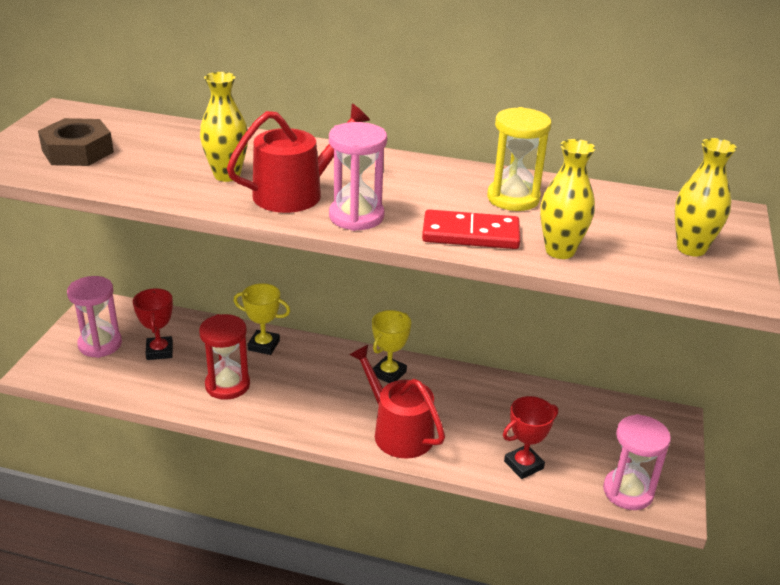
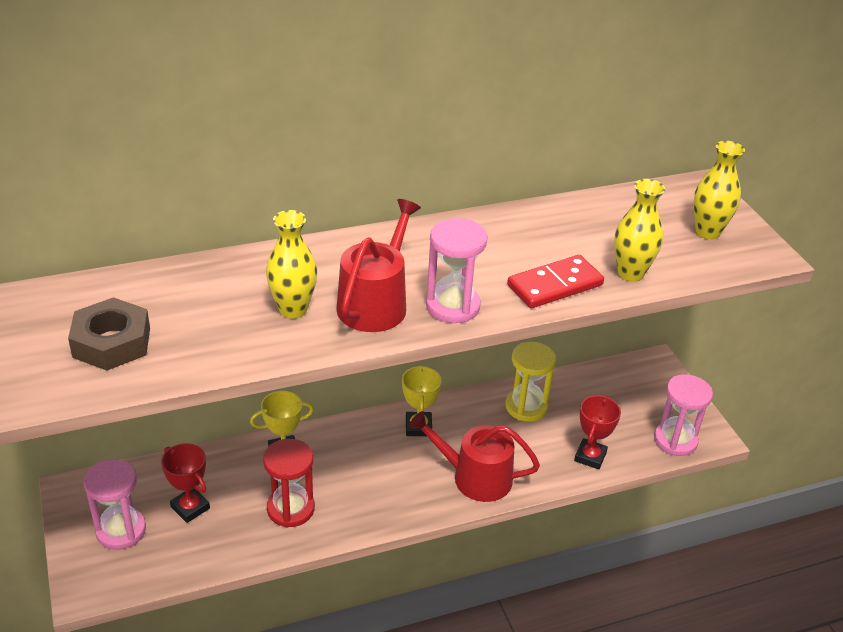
camera: 35 degrees left, 5 degrees up
yellow hourglass [487,107,551,211] -> yellow hourglass moved to [506,342,556,422]

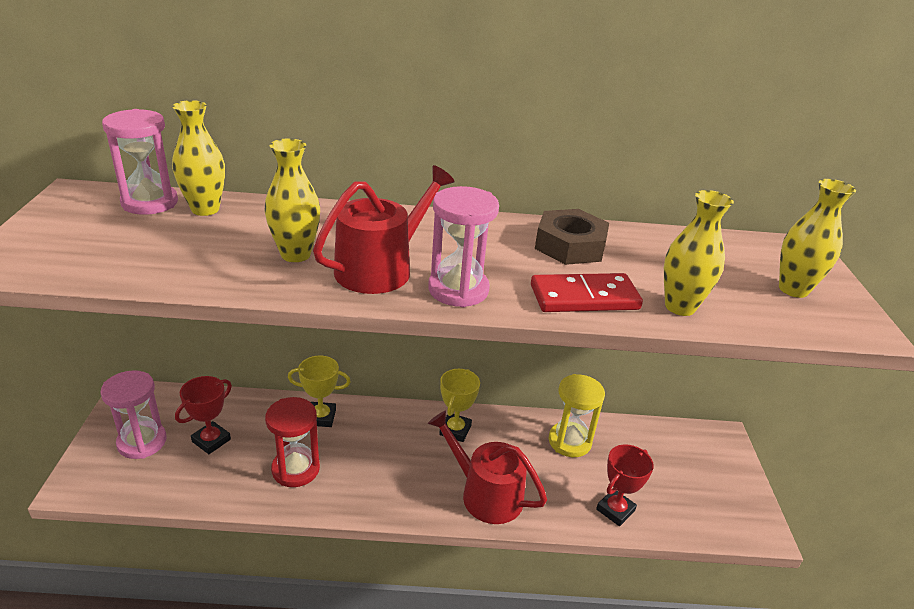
camera: 20 degrees right, 5 degrees down
brown nut [68,297,150,371] -> brown nut moved to [535,209,609,265]
red trophy [161,443,210,523] -> red trophy turned 60 degrees clockwise [175,376,232,454]
pink hourglass [654,374,713,456] -> pink hourglass moved to [102,109,178,215]
none -> yellow vase [172,100,225,216]

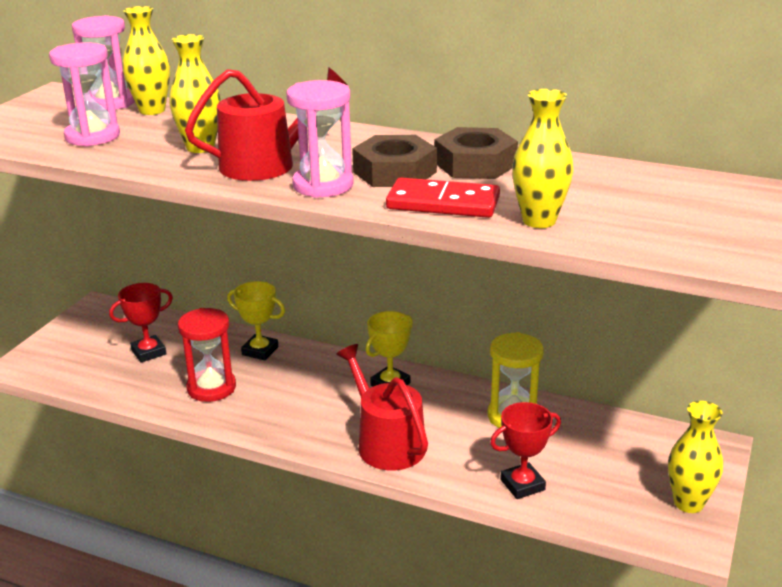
camera: 25 degrees right, 5 degrees down
pink hourglass [100,370,167,459] -> pink hourglass moved to [49,42,120,147]
yellow vase [779,179,856,298] -> yellow vase moved to [668,401,723,513]
none -> brown nut [352,135,437,187]

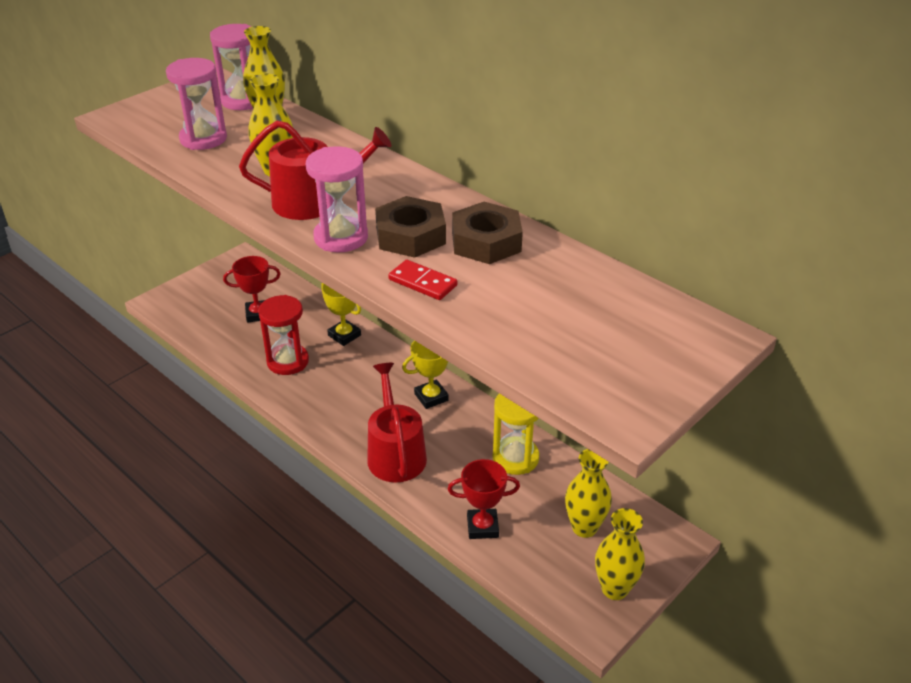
camera: 20 degrees right, 10 degrees up
red domino [386,177,500,218] -> red domino [388,260,457,300], size x0.66
yellow vase [512,89,574,228] -> yellow vase moved to [565,449,612,538]

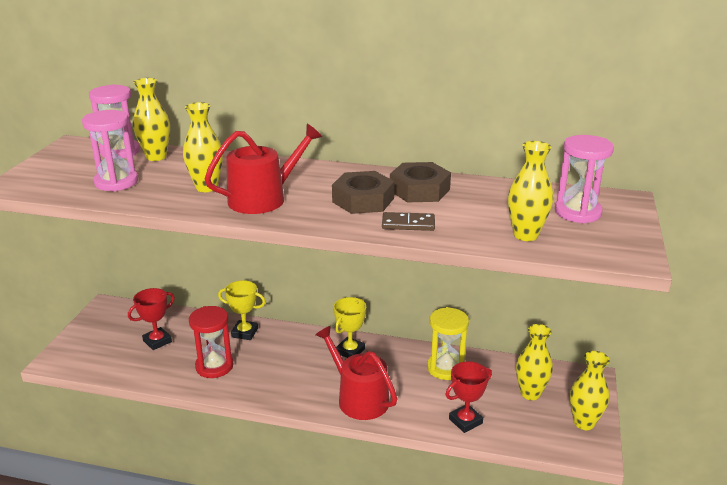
camera: 30 degrees left, 10 degrees down
pink hourglass [306,146,368,253] -> pink hourglass moved to [555,135,614,224]
red domino [388,260,457,300] -> brown domino [382,212,435,231]
none -> yellow vase [508,141,553,241]

